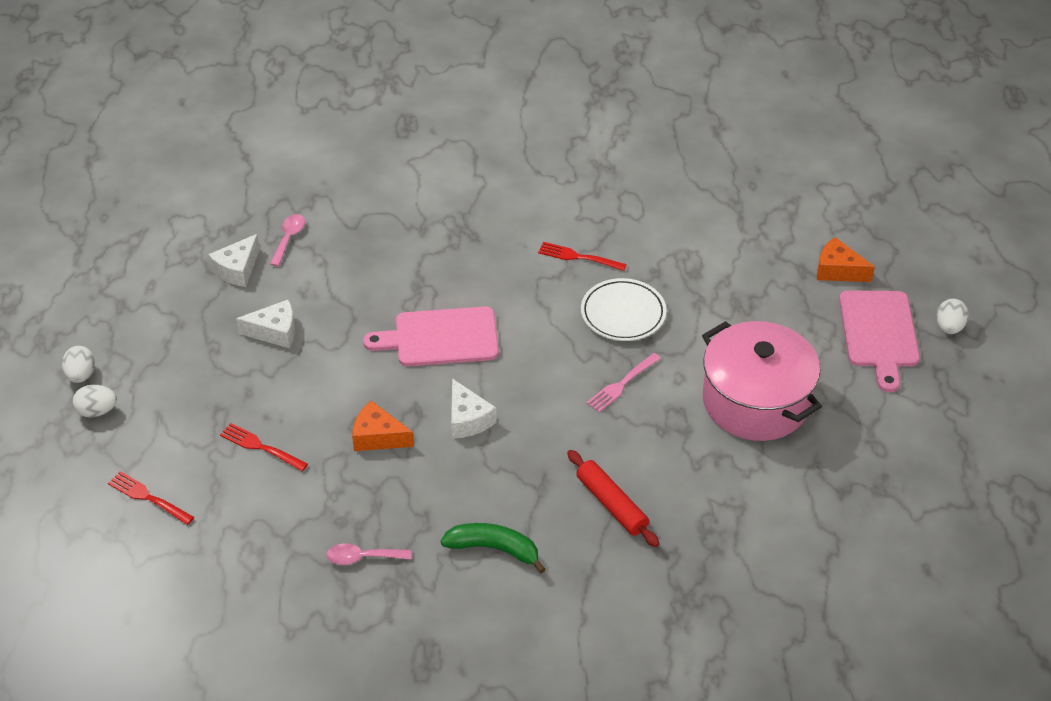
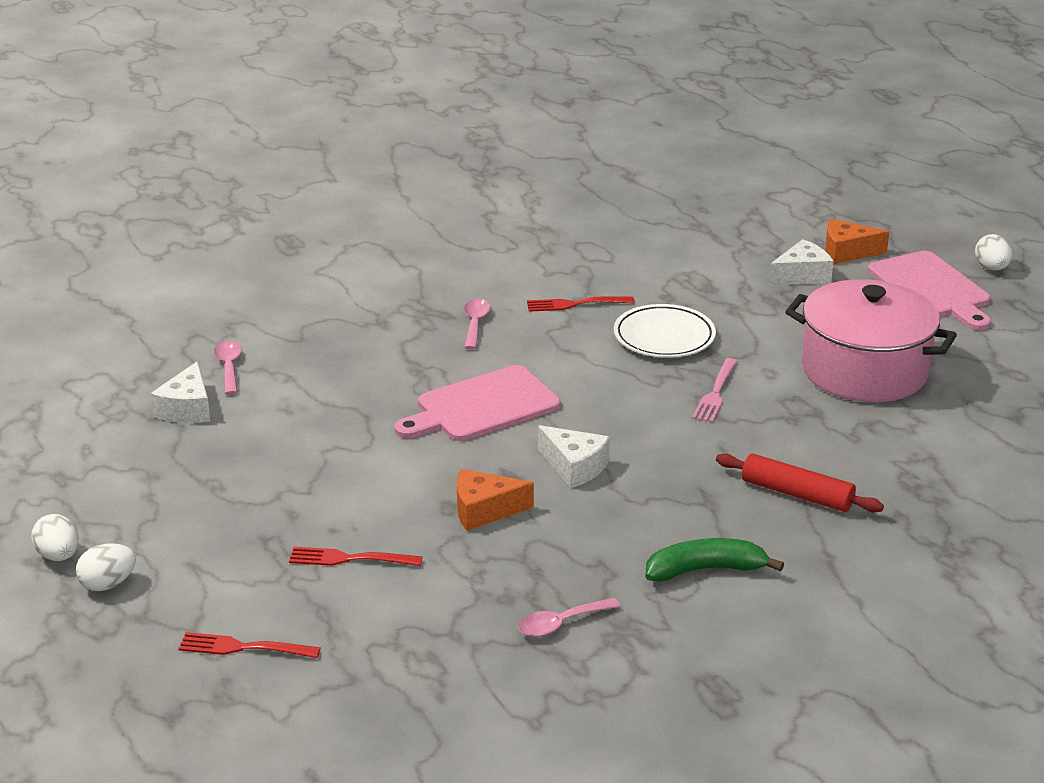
camera: 25 degrees left, 15 degrees down
white cheese [236,299,295,348] -> white cheese moved to [769,239,833,285]
none -> pink spoon [464,299,491,349]

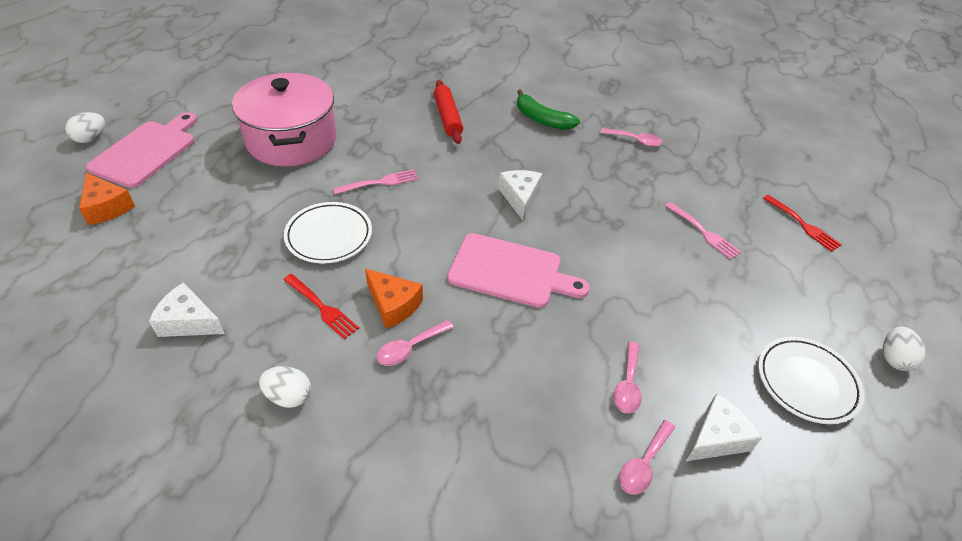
camera: 135 degrees left, 15 degrees up
white egg [76,543,136,591] -> white egg moved to [259,366,311,408]
red fork [289,547,422,566] -> pink fork [665,202,741,260]
orange cheese [457,469,534,531] -> orange cheese moved to [365,269,423,329]
white cheese [769,239,833,285] -> white cheese moved to [149,282,225,337]
none -> pink spoon [613,341,642,413]
none -> white plate [758,337,864,424]

